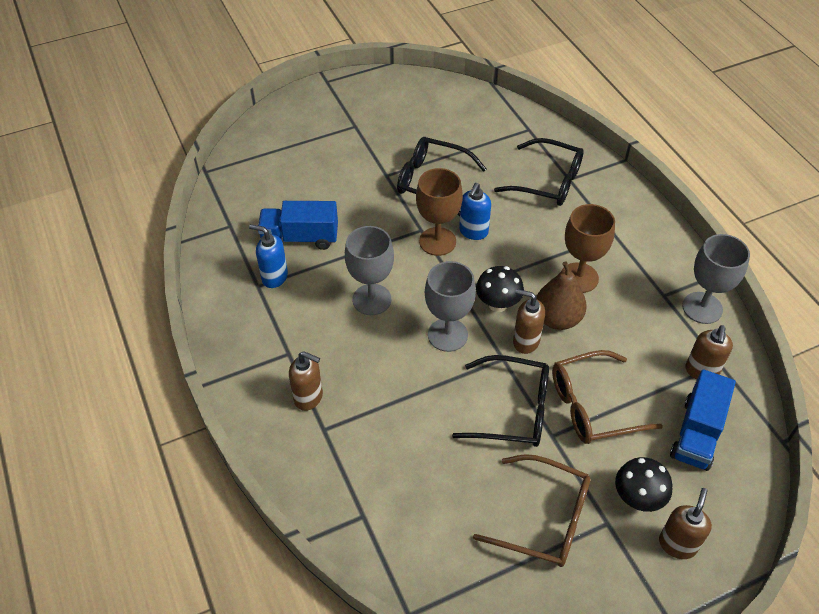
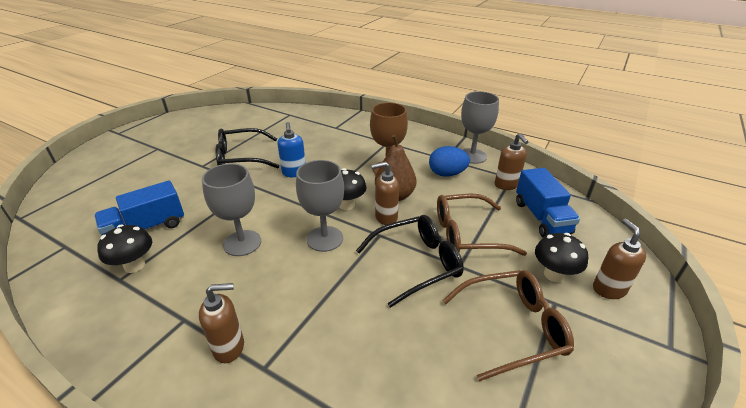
camera: 35 degrees left, 15 degrees down
blue soap dispenser [249,224,288,288] -> black mushroom [97,225,152,273]
brown goblet [416,168,463,256] -> none
black glasses [494,138,584,206] -> none
brown glasses [552,350,663,444] -> brown glasses turned 45 degrees clockwise [437,194,527,256]
none -> blue egg [429,146,470,177]

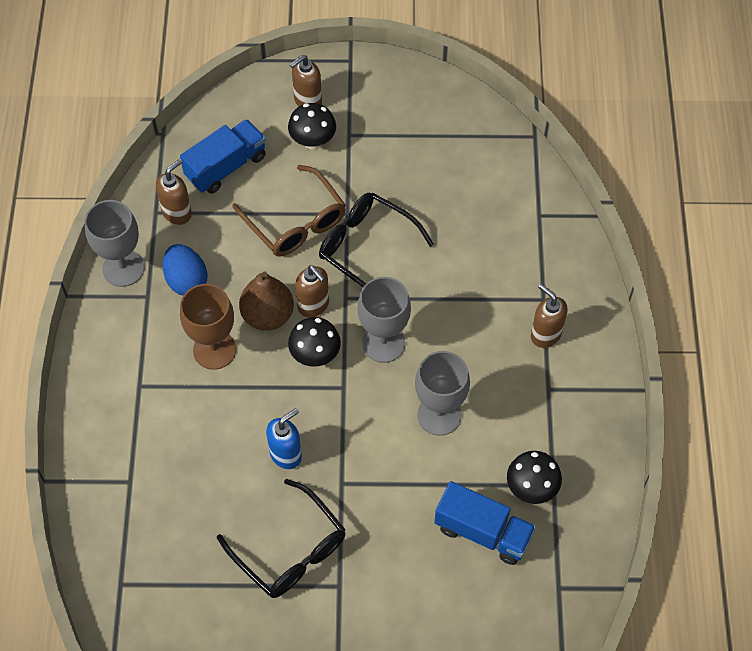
camera: 120 degrees left, 25 degrees up
brown glasses [442,270,574,381] -> none

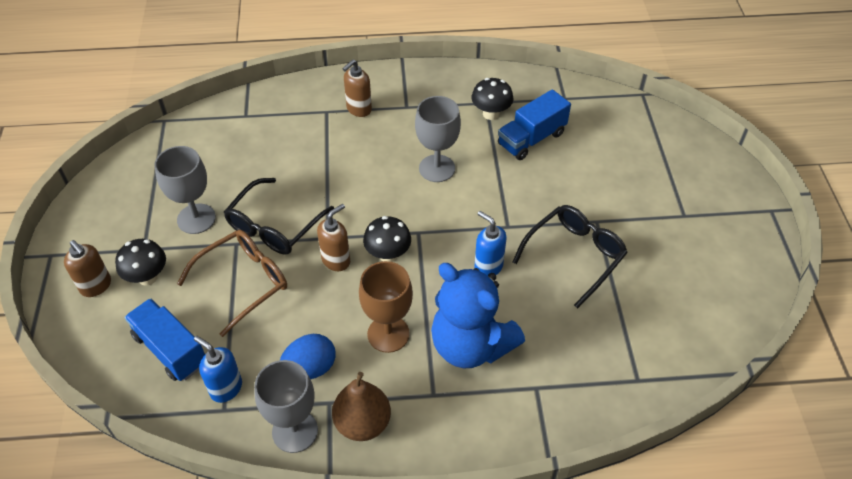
camera: 95 degrees left, 10 degrees down
brown soap dispenser [156,159,192,225] -> blue soap dispenser [194,336,242,403]
brown pear [239,271,294,331] -> brown pear moved to [332,372,391,441]
grey goblet [357,277,411,363] -> grey goblet moved to [155,146,216,234]
blue truck [434,481,536,565] -> blue truck turned 150 degrees counterclockwise [498,89,571,160]
none -> blue teddy bear [431,263,525,368]

